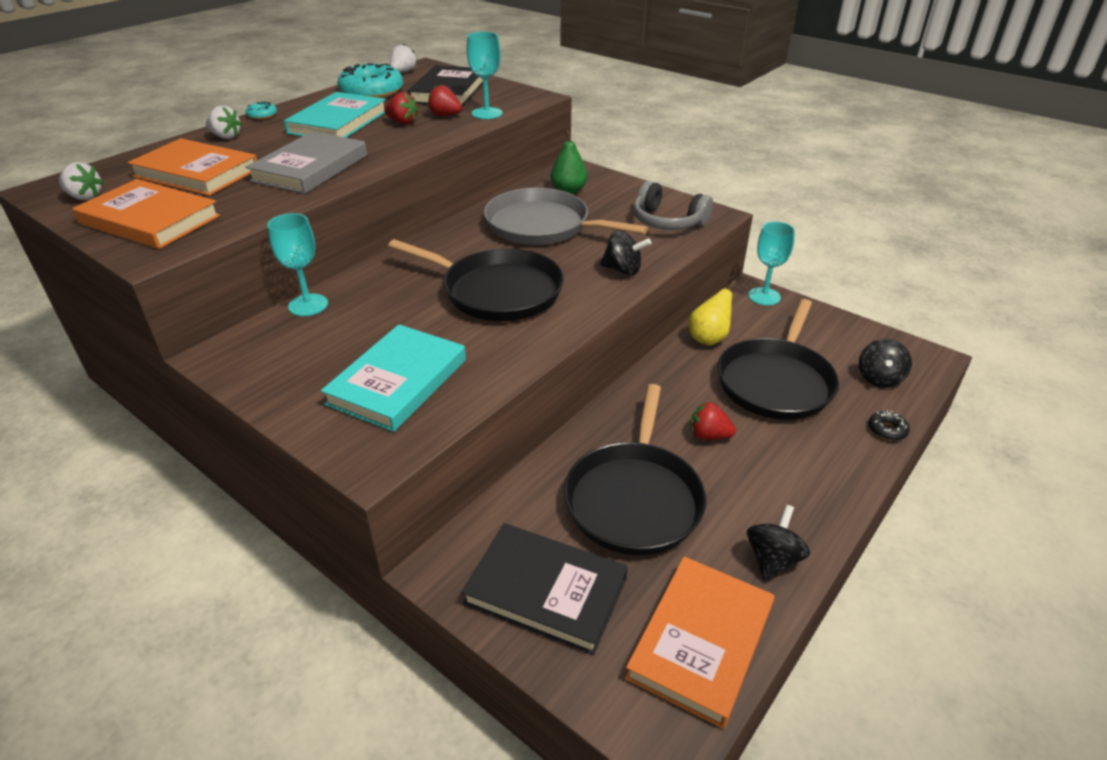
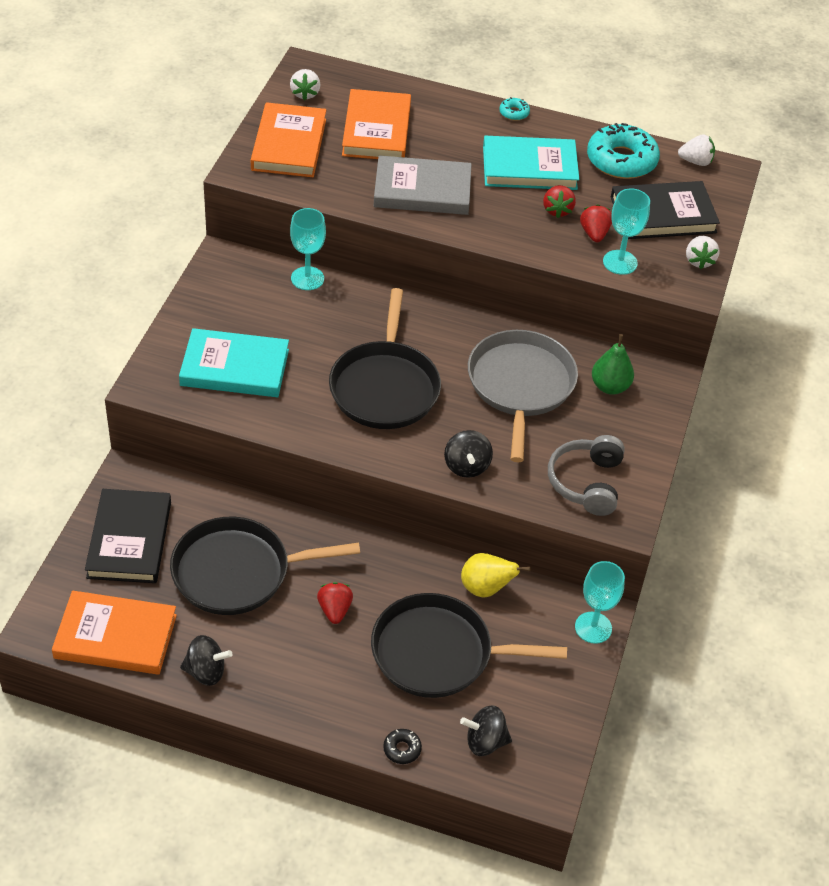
camera: 65 degrees right, 10 degrees up
white strawberry [206,105,242,139] -> white strawberry moved to [686,236,719,269]

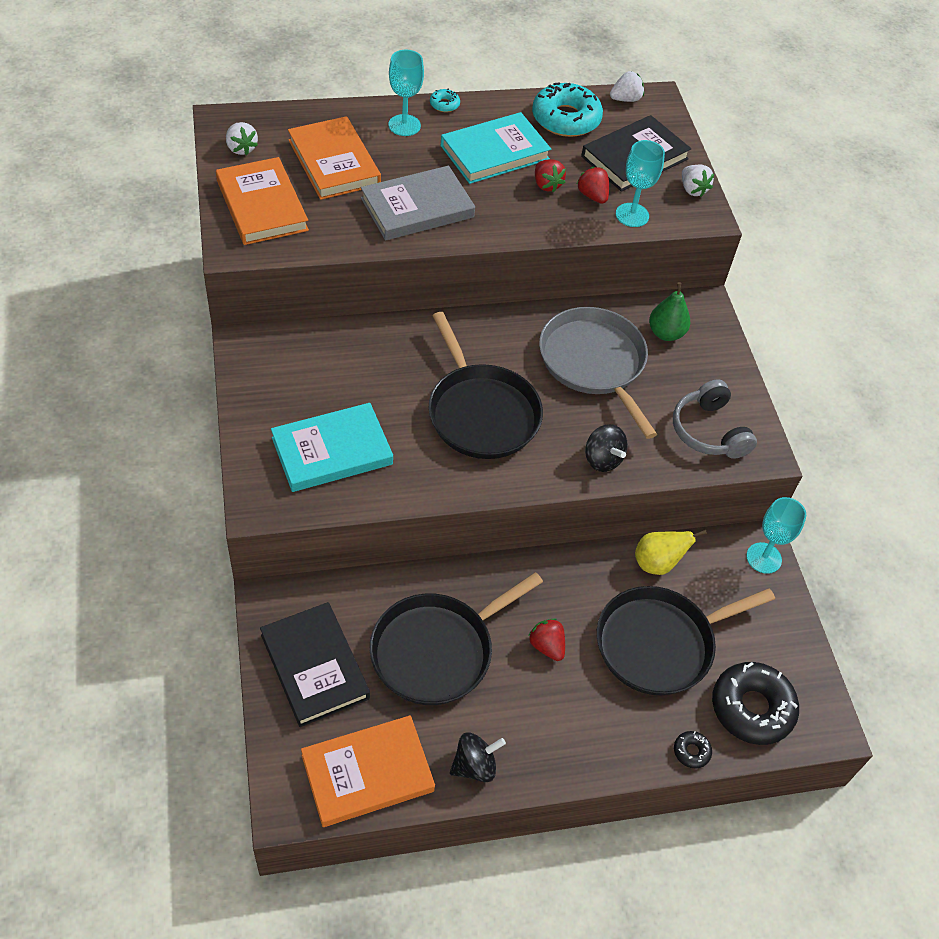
camera: 30 degrees left, 5 degrees up
turquoise goblet [290,208,326,290] -> turquoise goblet moved to [388,50,424,136]
black spinning top [460,705,512,756] -> black donut [712,662,799,745]

